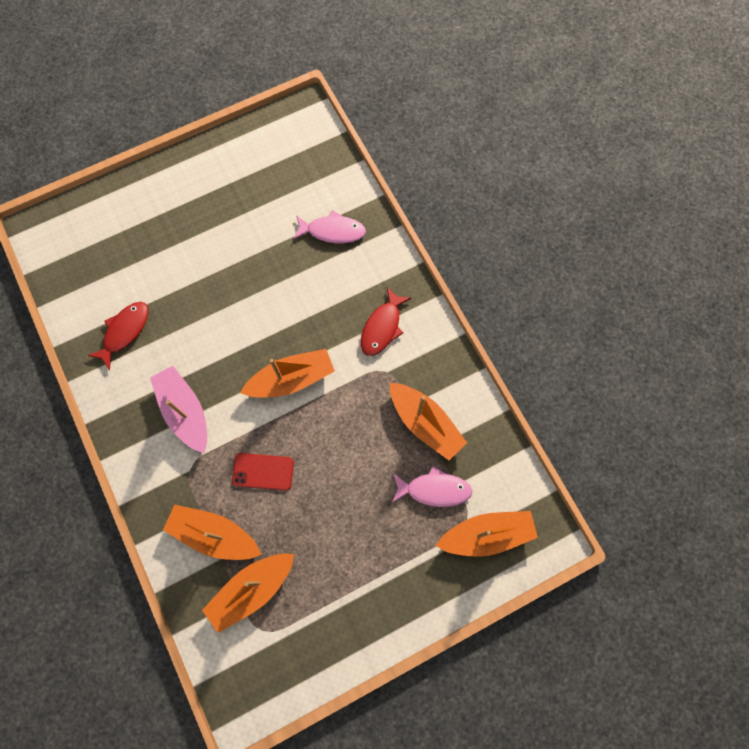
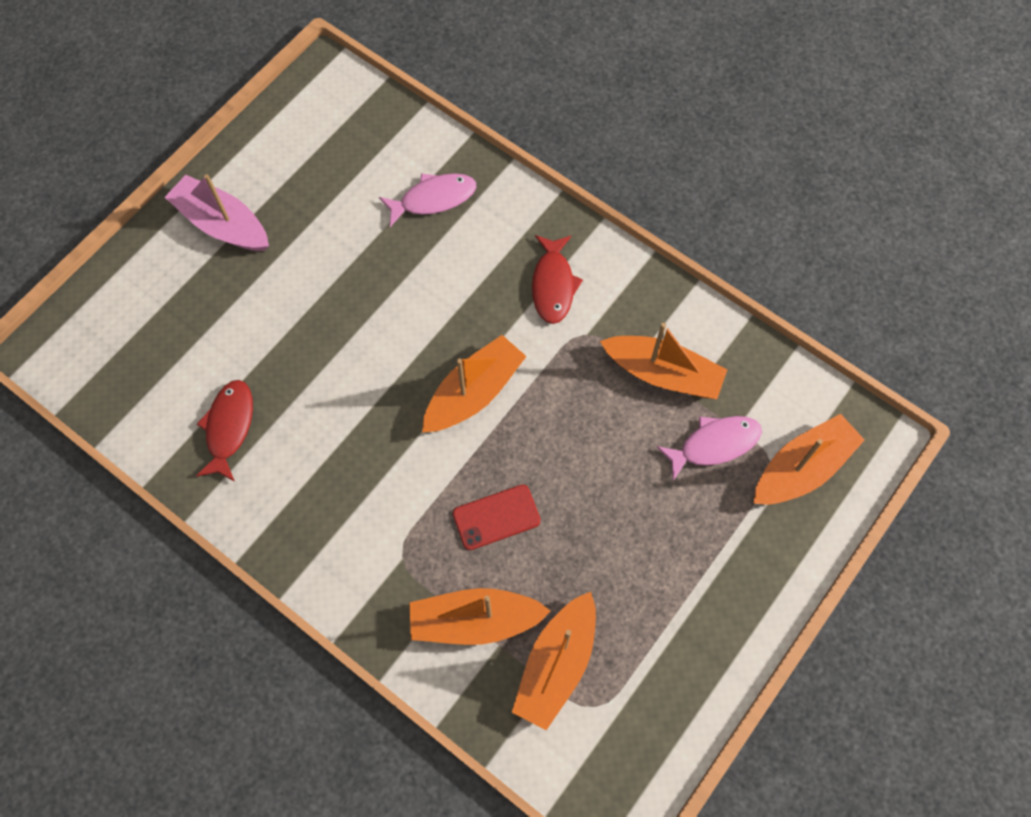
camera: 25 degrees left, 5 degrees down
pink boat [150,366,207,453] -> pink boat moved to [165,174,269,251]

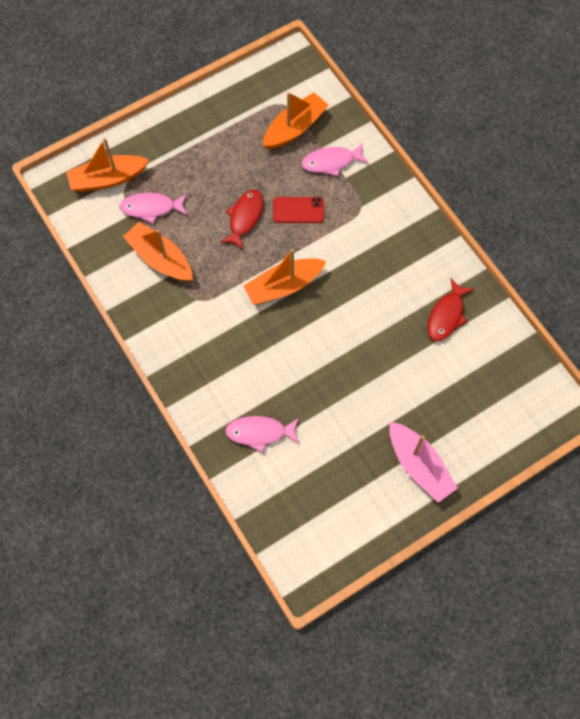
camera: 160 degrees left, 0 degrees up
orange boat [410,588,551,645] -> pink fish [301,142,369,176]
red fish [532,235,583,324] -> red fish moved to [220,189,264,250]

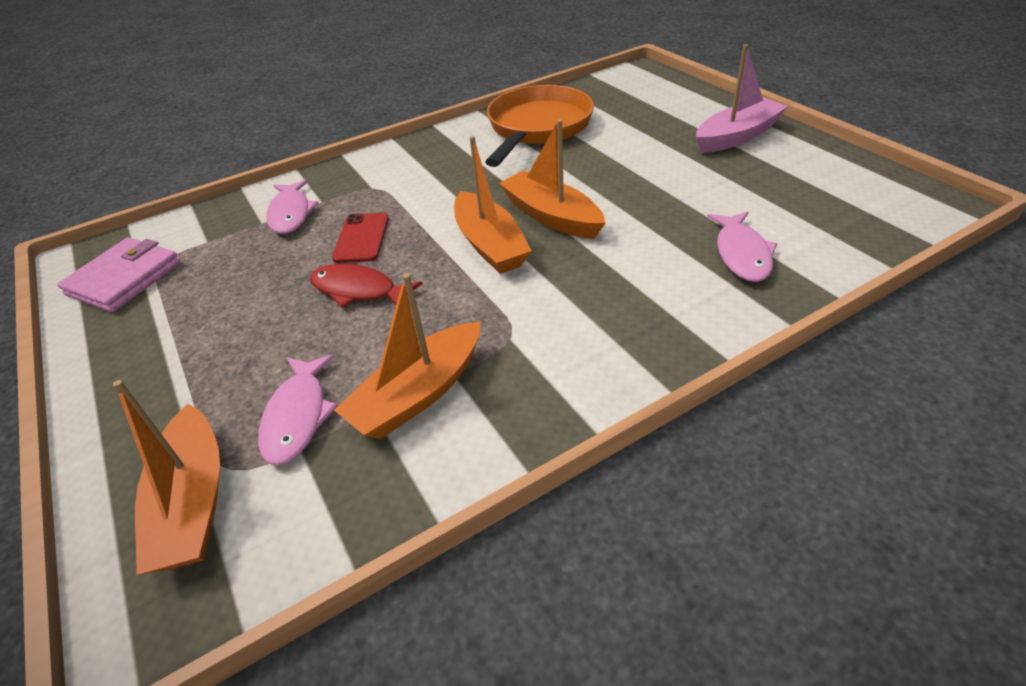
camera: 85 degrees left, 25 degrees down
orange boat [263,92,329,149] -> orange boat moved to [499,120,605,239]
red fish [427,278,474,341] -> orange pan [485,85,594,167]
none -> pink wallet [57,237,181,312]

